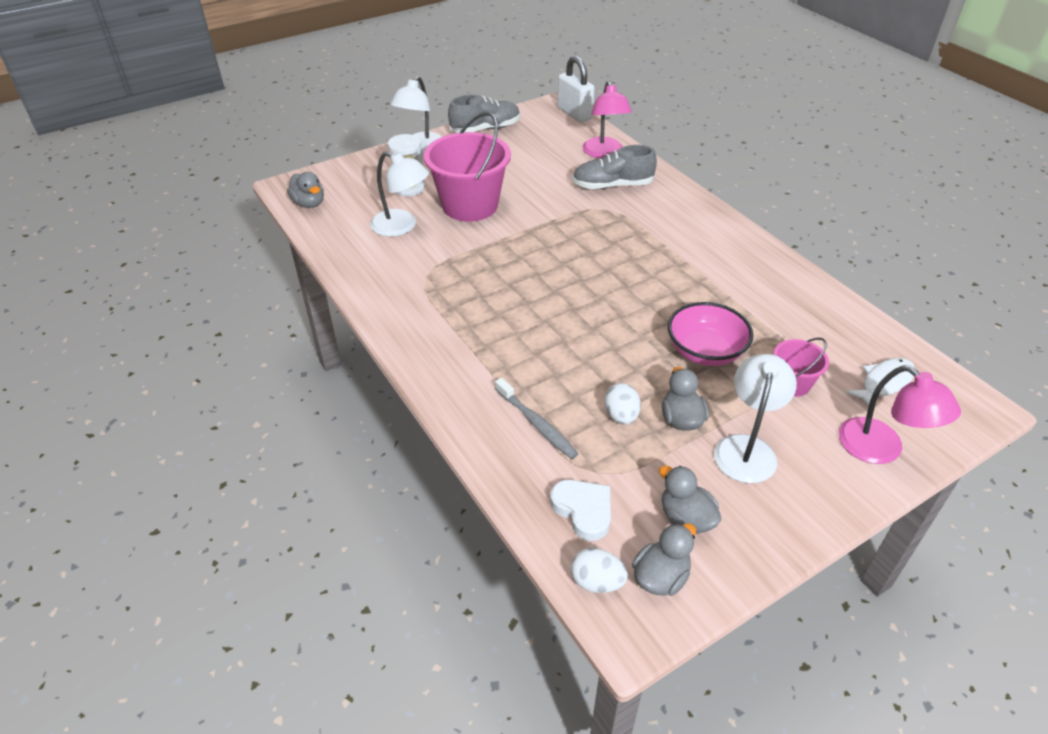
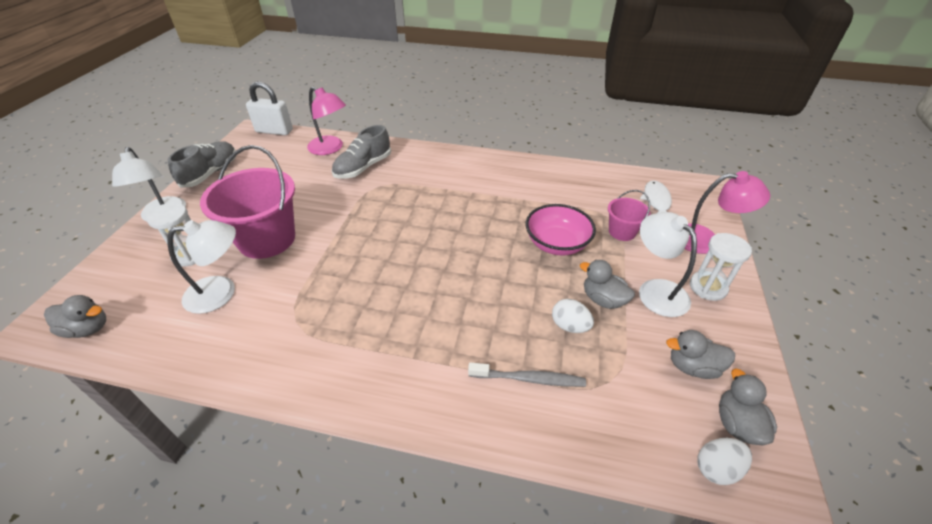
camera: 45 degrees left, 0 degrees up
white heart [550,480,611,541] -> none
none -> white hourglass [690,233,752,301]

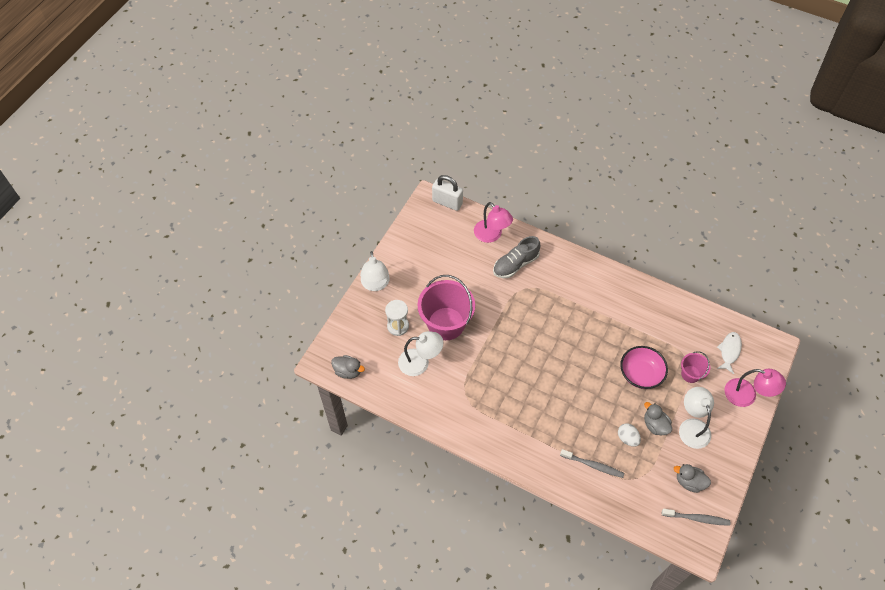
camera: 15 degrees right, 15 degrees up
grey shoe [168,141,236,188] -> none
white hourglass [690,233,752,301] -> none
white egg [697,438,752,485] -> none
grey duck [719,368,777,445] -> grey toothbrush [662,509,730,526]

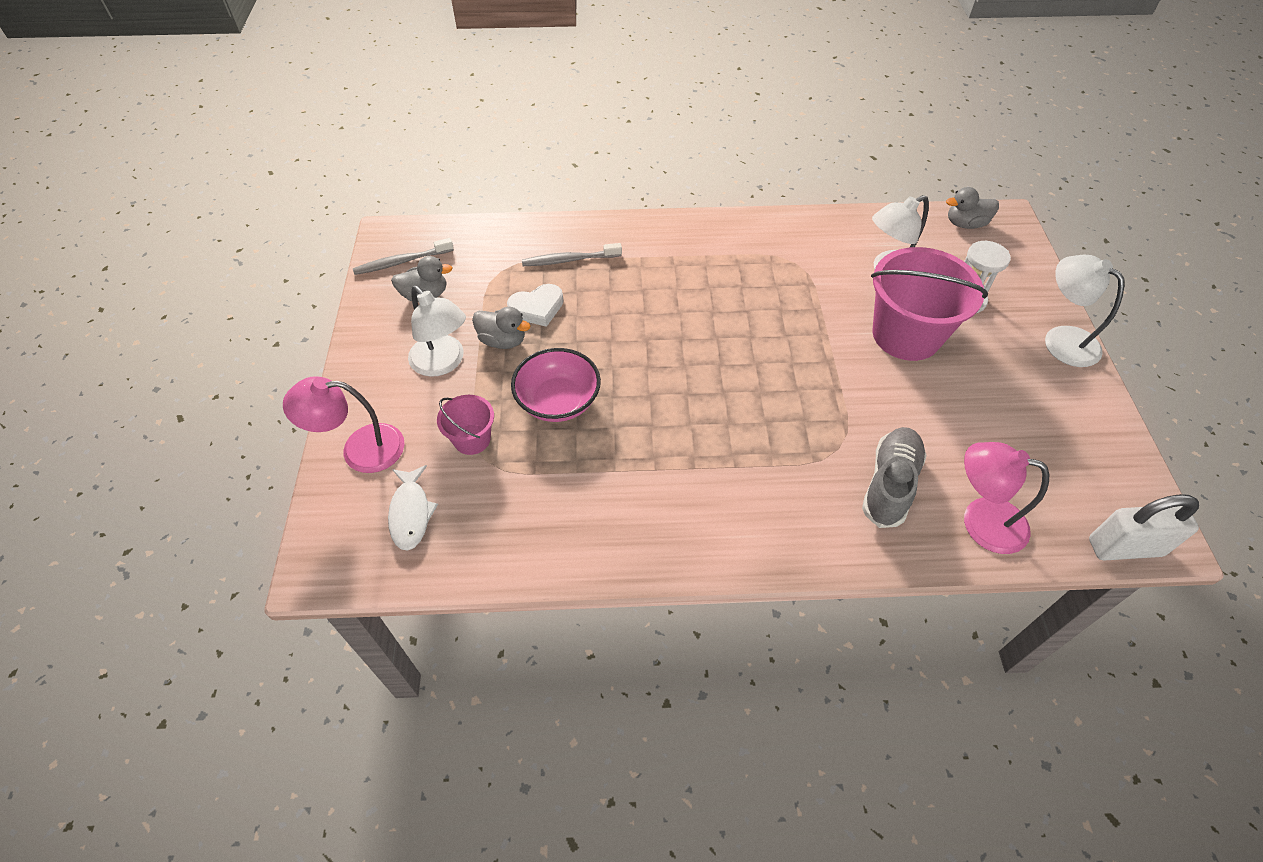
camera: 150 degrees right, 5 degrees down
white egg [618,423,641,447] -> white heart [507,284,564,327]

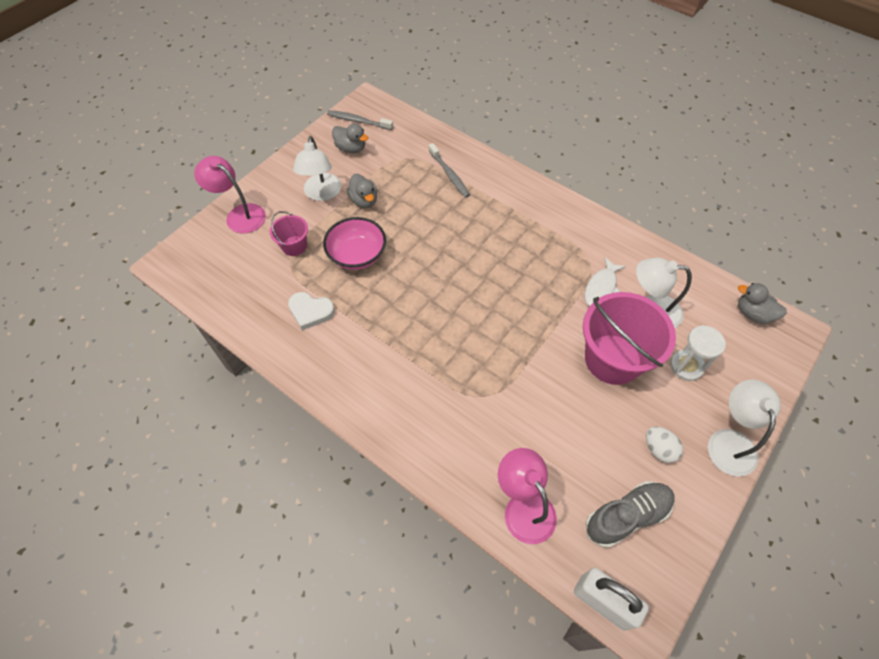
camera: 40 degrees right, 5 degrees up
white fish [388,465,438,551] -> white fish moved to [585,257,626,306]
white heart [507,284,564,327] -> white heart moved to [288,292,335,330]
grey toothbrush [522,243,622,266] -> grey toothbrush turned 150 degrees counterclockwise [428,143,470,198]
grey shoe [862,427,927,528] -> grey shoe moved to [586,481,675,548]
none -> white egg [646,426,683,463]

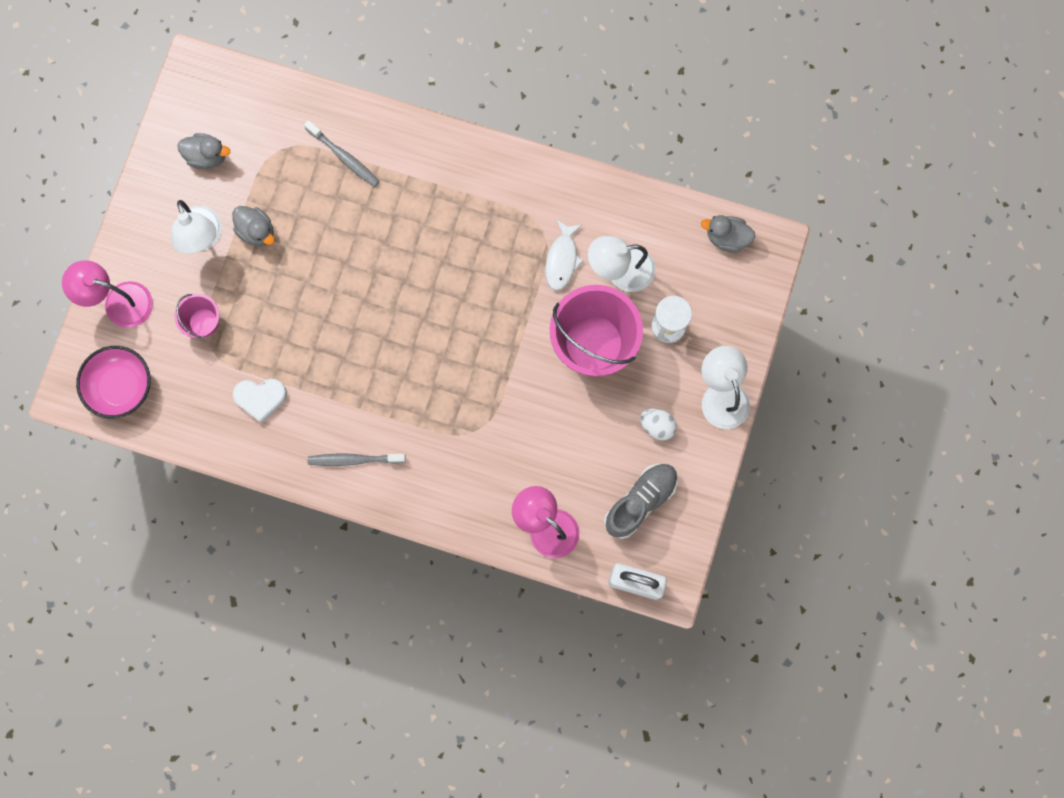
camera: 20 degrees left, 20 degrees up
pink bowl [323,217,386,270] -> pink bowl moved to [76,346,151,419]
grey toothbrush [327,110,393,130] -> grey toothbrush moved to [307,453,406,466]

